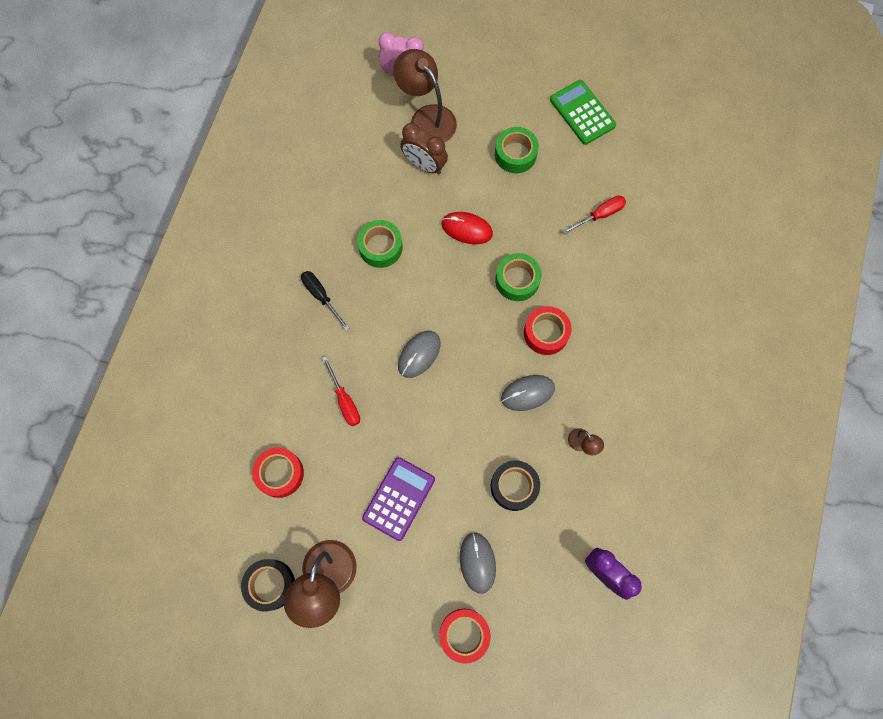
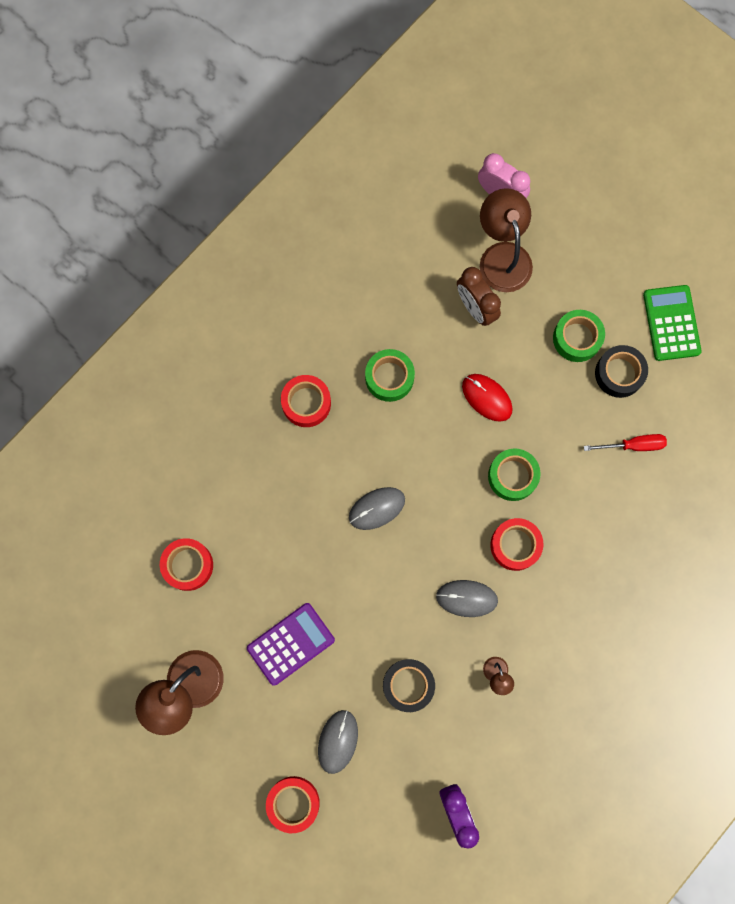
camera: 25 degrees right, 5 degrees up
black tape [241,559,295,612] -> black tape moved to [595,345,648,398]
black screwdriver [301,271,349,330] -> red tape [281,375,331,427]
red screwdriver [322,356,360,426] -> none

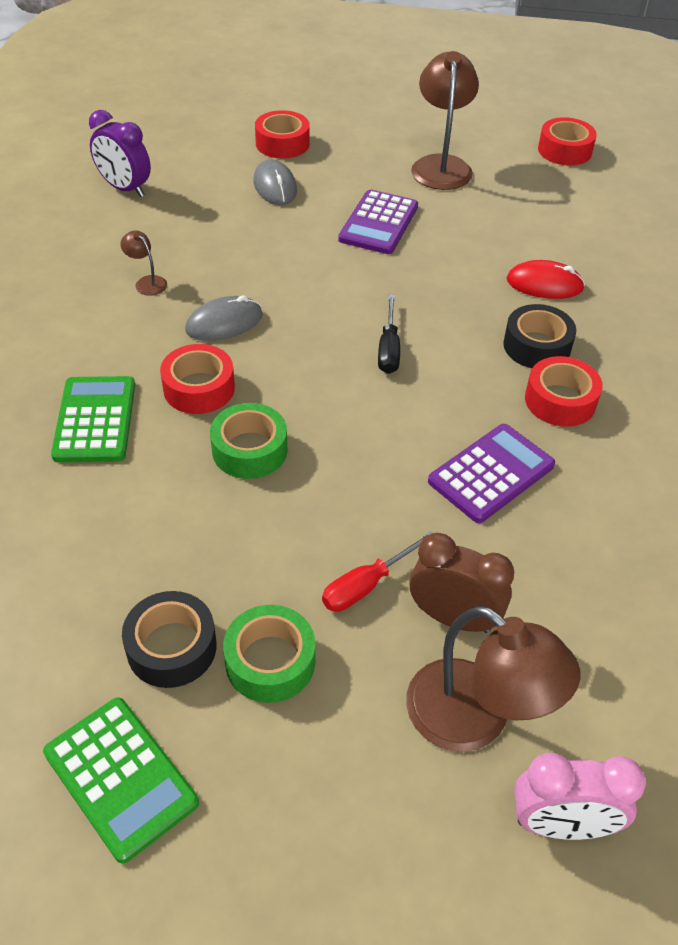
camera: 145 degrees right, 30 degrees down
red tape [160,538,213,591] -> red tape moved to [538,117,597,165]
grey mouse [349,487,405,530] -> black screwdriver [378,295,400,374]
green tape [365,349,415,402] -> purple calculator [428,424,555,523]
black tape [383,659,435,712] -> black tape moved to [503,304,576,368]
red mouse [462,374,513,422] -> red mouse moved to [507,260,585,299]
red screwdriver [584,434,667,451] -> red screwdriver moved to [322,531,432,612]
none -> green calculator [51,376,135,462]

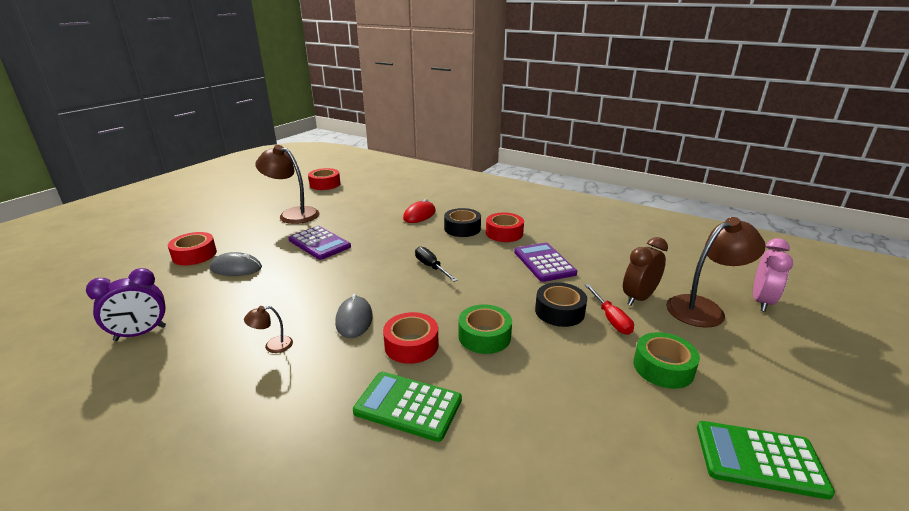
camera: 65 degrees left, 20 degrees down
green calculator [43,697,199,863] -> green calculator turned 150 degrees counterclockwise [697,421,835,500]
black tape [122,591,217,688] -> black tape moved to [535,282,587,327]
black screwdriver [378,295,400,374] -> black screwdriver turned 150 degrees counterclockwise [415,246,457,282]

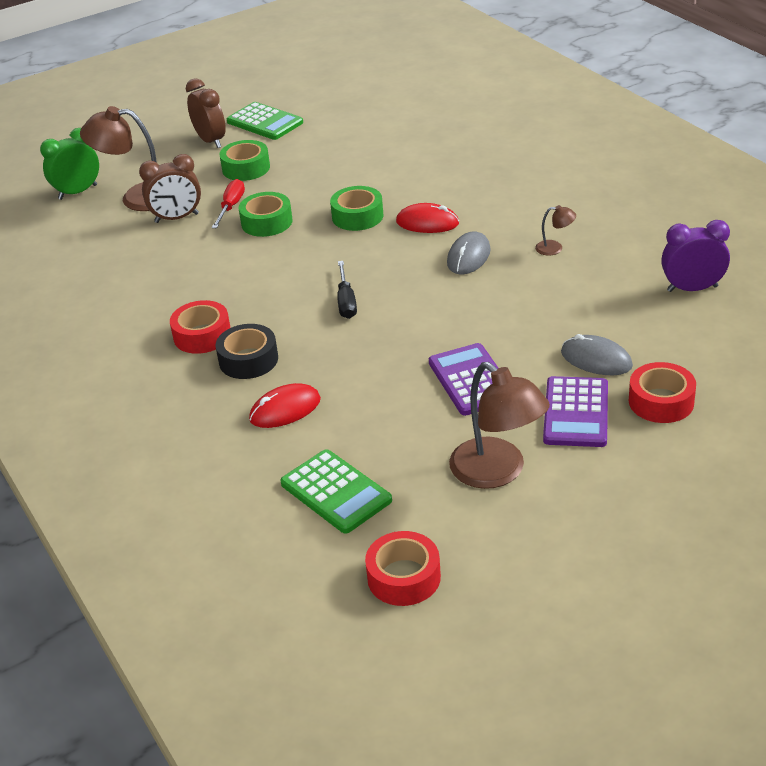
camera: 150 degrees left, 10 degrees up
green calculator [353,372,462,442] -> green calculator moved to [280,449,392,534]
red tape [383,312,438,364] -> red mouse [396,203,459,233]
purple calculator [514,243,577,282] -> purple calculator moved to [543,376,608,447]
black tape [535,282,587,327] -> green tape [239,192,293,237]
pink clock [753,238,793,312] -> green clock [40,128,99,200]
none -> brown clock [186,78,226,148]

